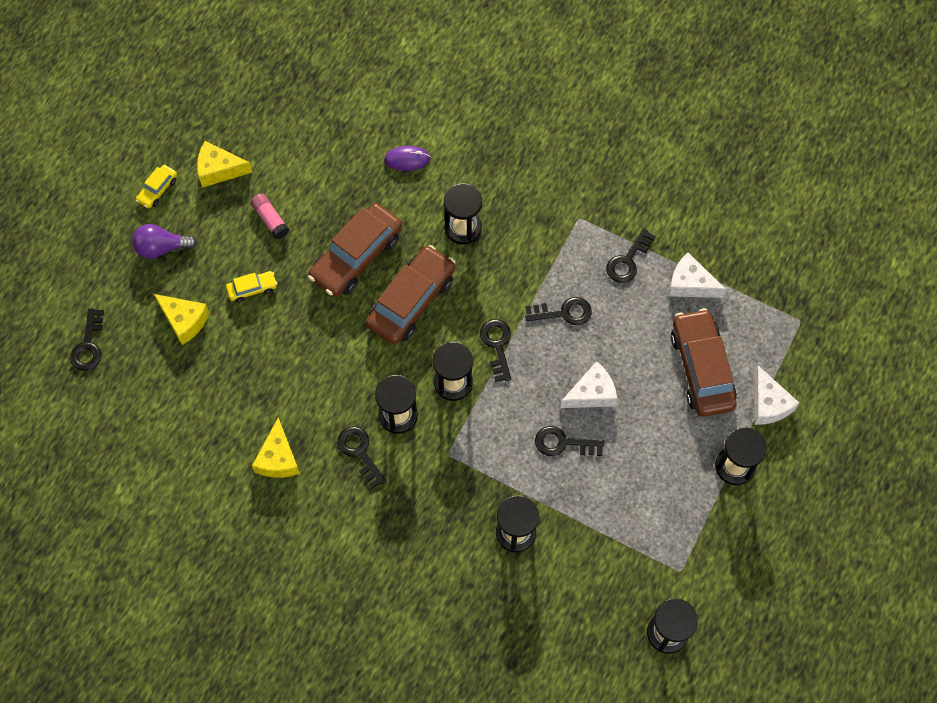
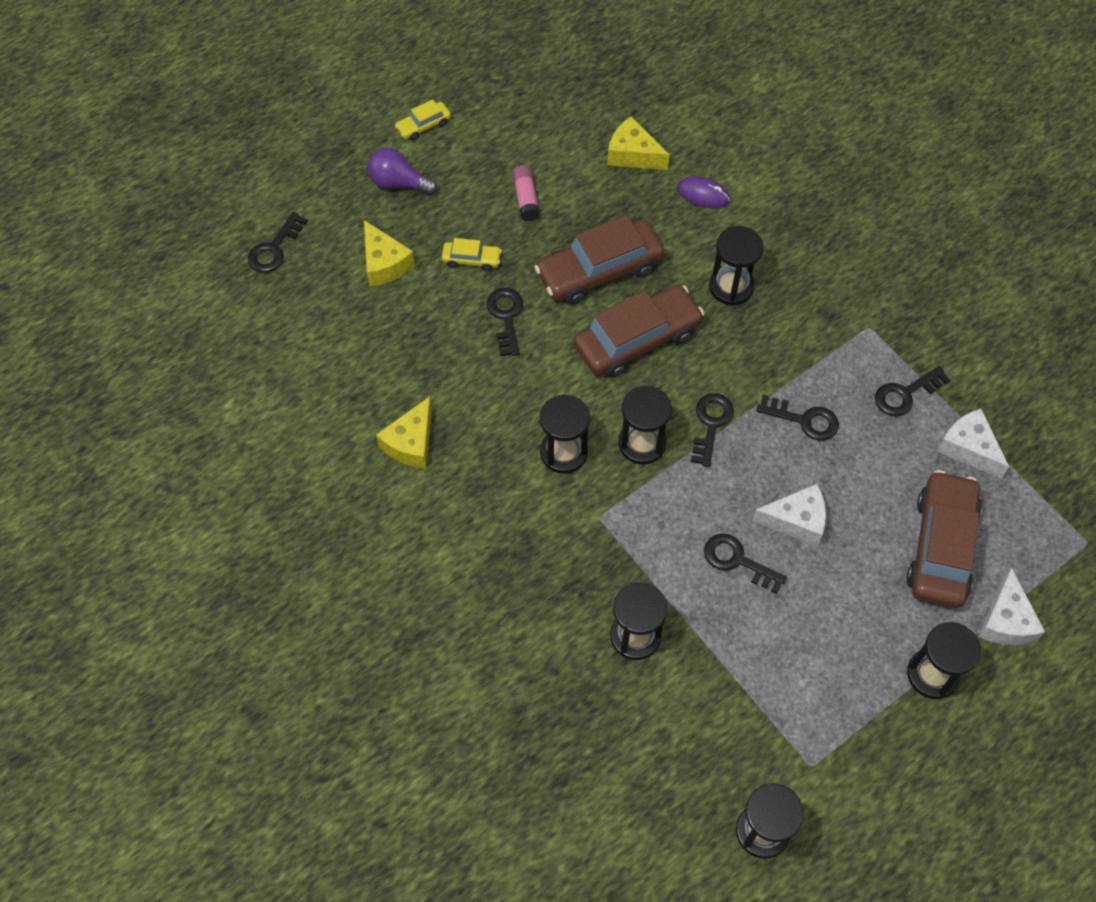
camera: 25 degrees right, 5 degrees down
yellow cheese [197,141,252,188] -> yellow cheese moved to [607,116,670,170]
black key [337,426,386,489] -> black key moved to [486,288,523,356]

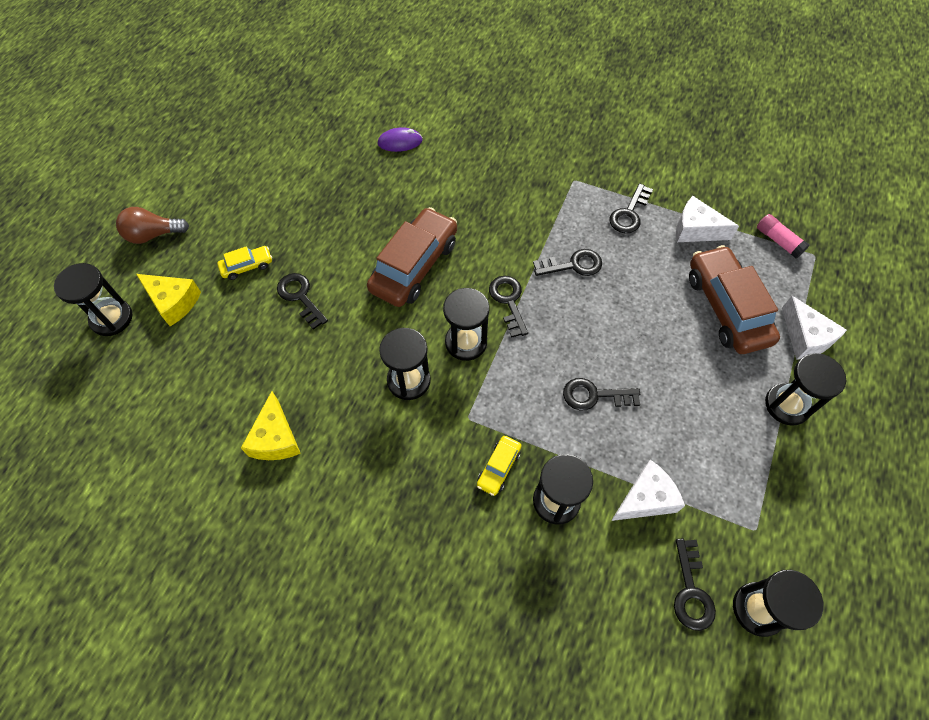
camera: 30 degrees left, 0 degrees up
black key [248,212,308,273] -> black key moved to [674,538,716,631]
purple light bulb [368,148,437,195] -> brown light bulb [116,207,189,244]
yellow car [395,99,451,141] -> yellow car moved to [477,436,521,496]
pink glue stick [512,165,540,221] -> pink glue stick moved to [757,214,810,259]
brown car [534,215,664,304] -> none
yellow cheese [607,116,670,170] -> none
black hourglass [709,226,764,306] -> black hourglass moved to [54,263,133,336]
white cheese [752,484,826,546] -> white cheese moved to [611,460,685,521]

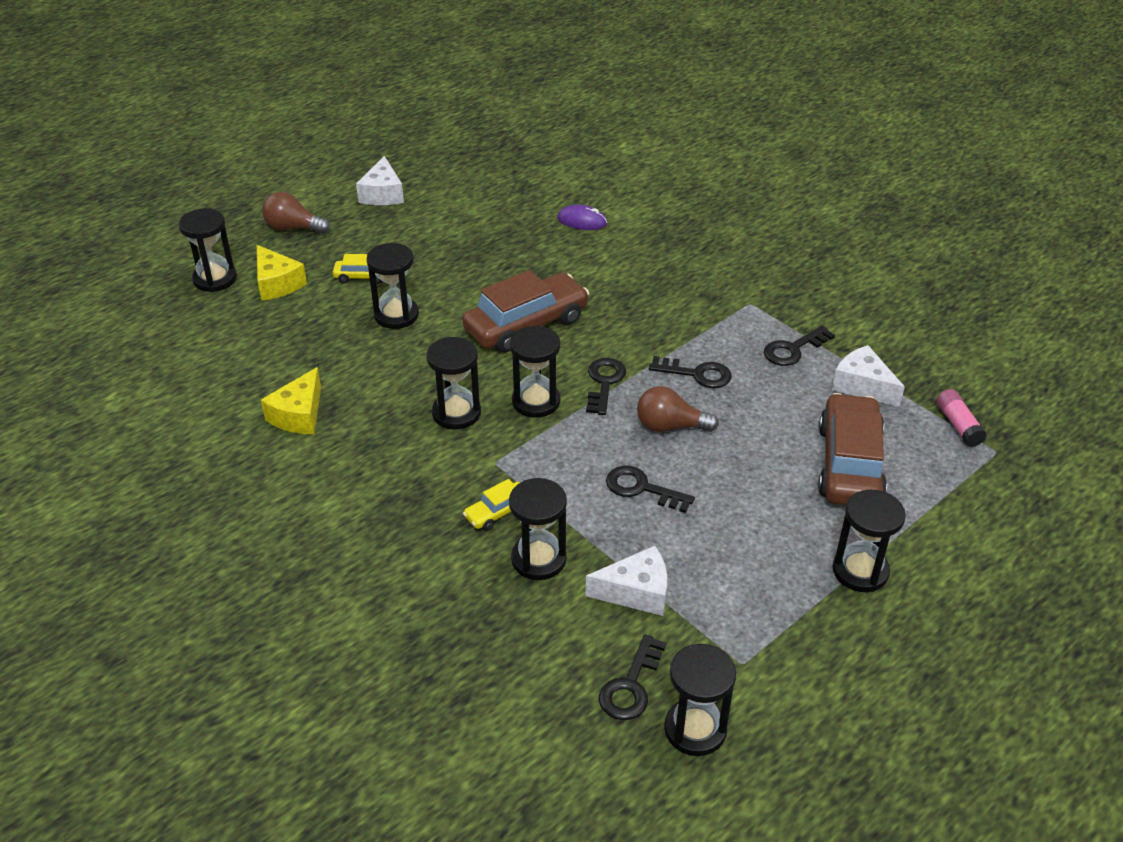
camera: 25 degrees right, 20 degrees down
black key [277,273,328,330] -> black hourglass [366,243,419,329]
white cheese [782,296,847,360] -> white cheese moved to [356,156,404,205]
none -> brown light bulb [637,386,719,432]

